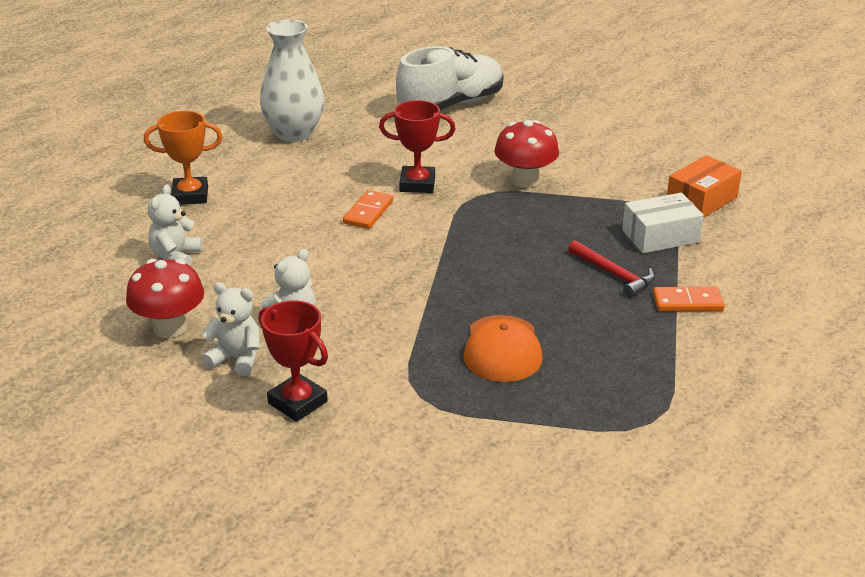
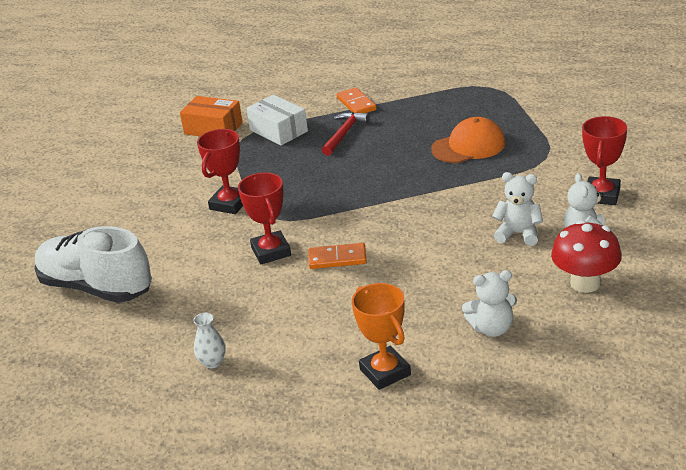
camera: 110 degrees left, 0 degrees up
white vase [260,19,324,142] -> white vase [193,313,226,368], size x0.42
red mushroom [495,120,559,188] -> red trophy [197,129,243,214]

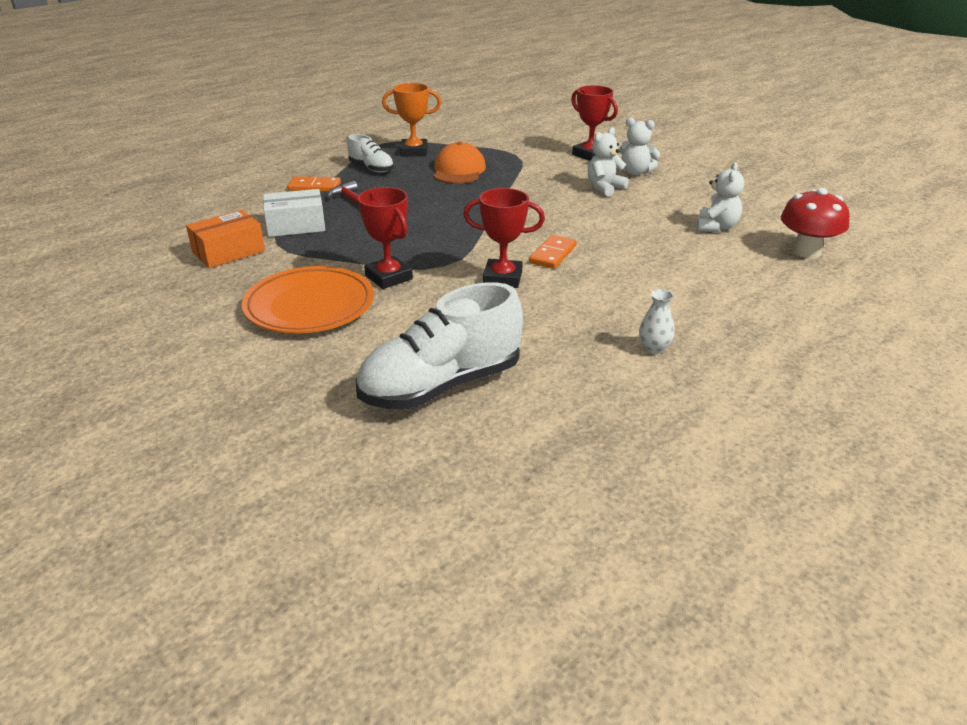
camera: 65 degrees left, 0 degrees up
orange trophy [352,283,411,390] -> orange trophy moved to [382,83,441,156]
red mushroom [551,220,622,293] -> red mushroom moved to [781,188,850,258]
none -> orange plate [242,266,374,334]
none -> white shoe [347,134,394,173]

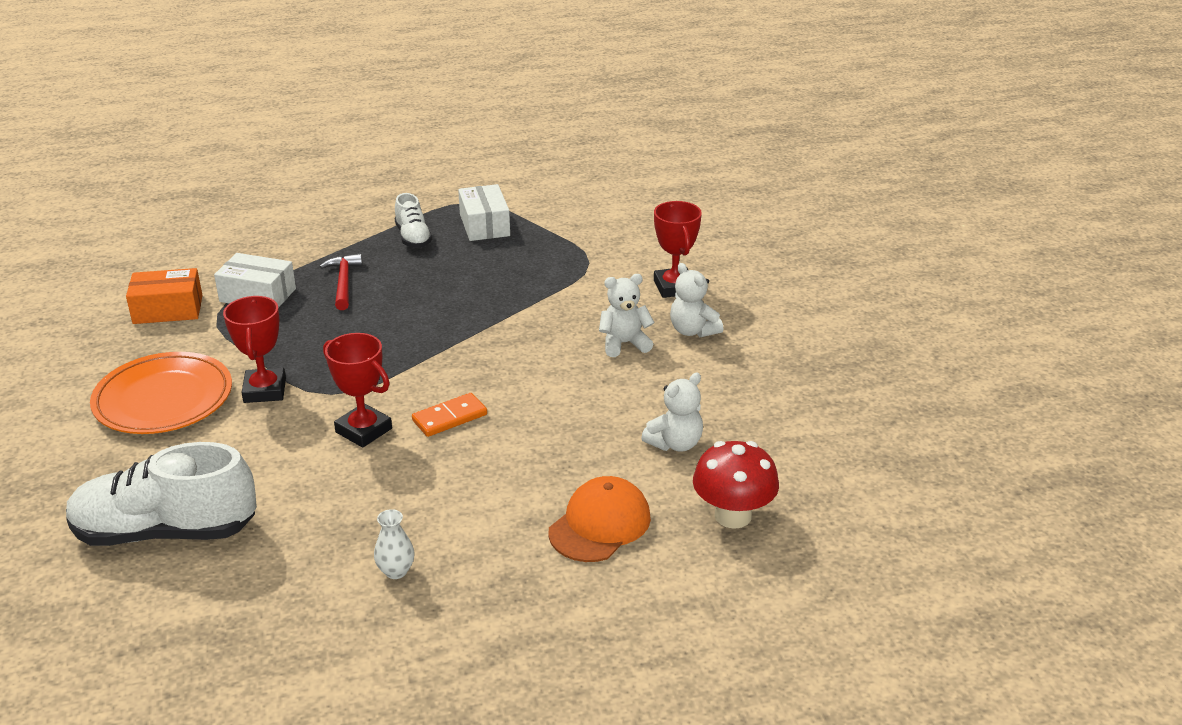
camera: 30 degrees right, 0 degrees up
orange domino [287,176,341,192] -> none
orange trophy [382,83,441,156] -> white box [458,184,510,241]
orange cap [434,142,486,184] -> orange cap moved to [548,476,651,562]

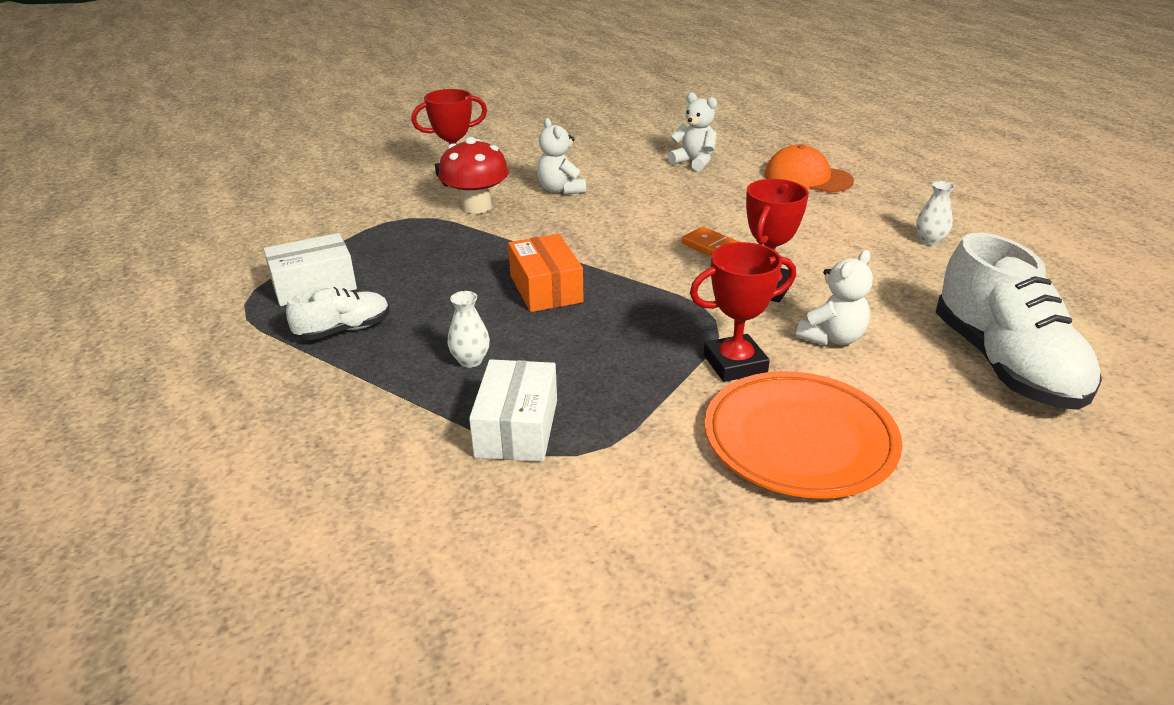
camera: 100 degrees left, 0 degrees up
orange box [126,268,203,324] -> orange box moved to [508,234,584,312]
red hammer [319,254,363,310] -> white vase [447,291,490,368]
white teddy bear [670,263,724,337] -> white teddy bear moved to [796,250,873,346]
red mushroom [693,441,779,529] -> red mushroom moved to [438,137,509,214]

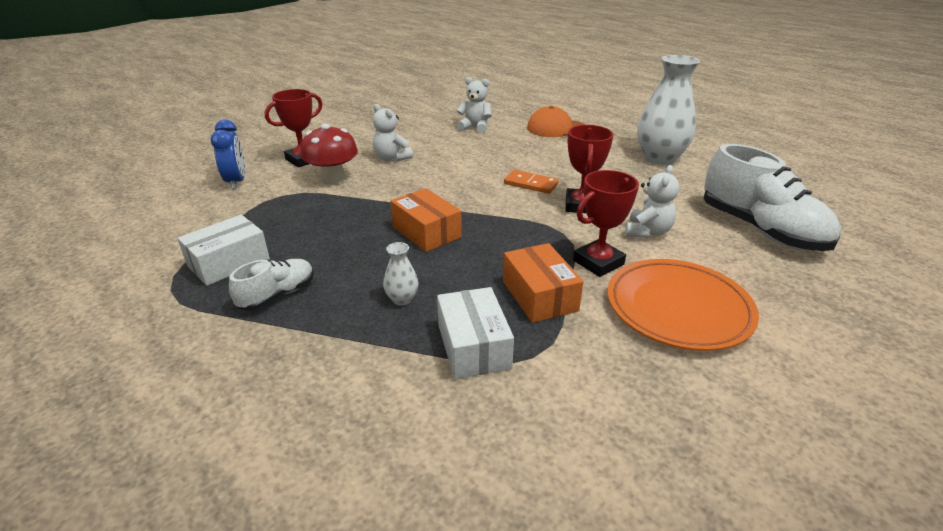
camera: 20 degrees left, 0 degrees up
white vase [916,181,955,246] -> white vase [637,55,700,165], size x2.36
none -> blue clock [211,120,245,189]
none -> orange box [503,243,583,323]

